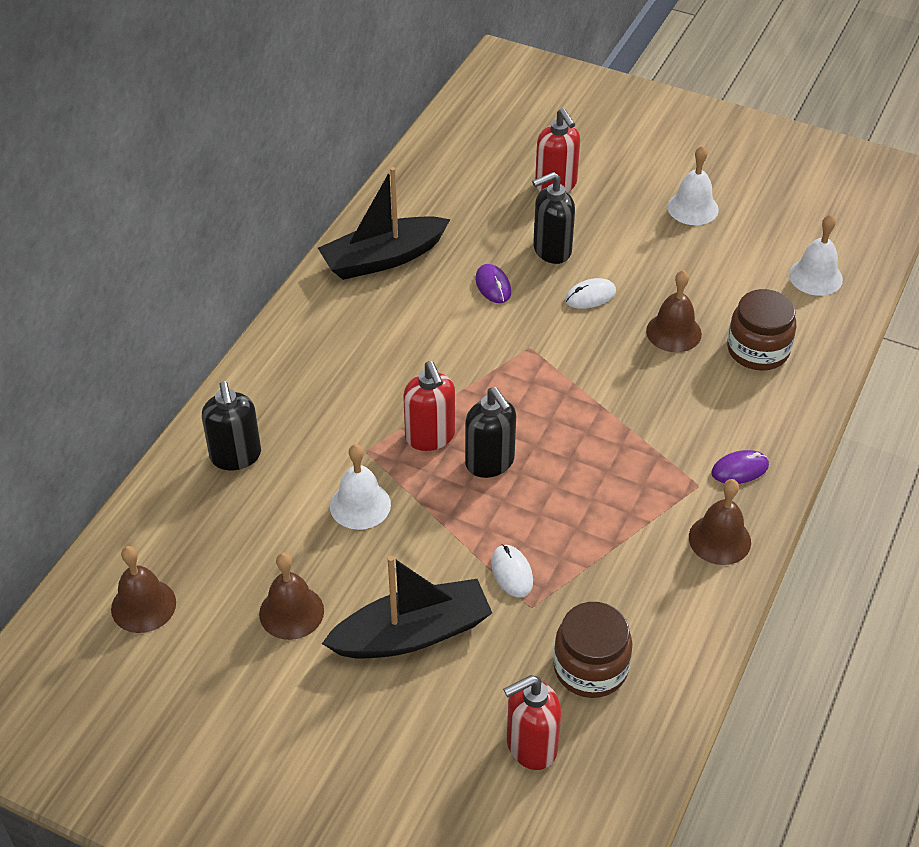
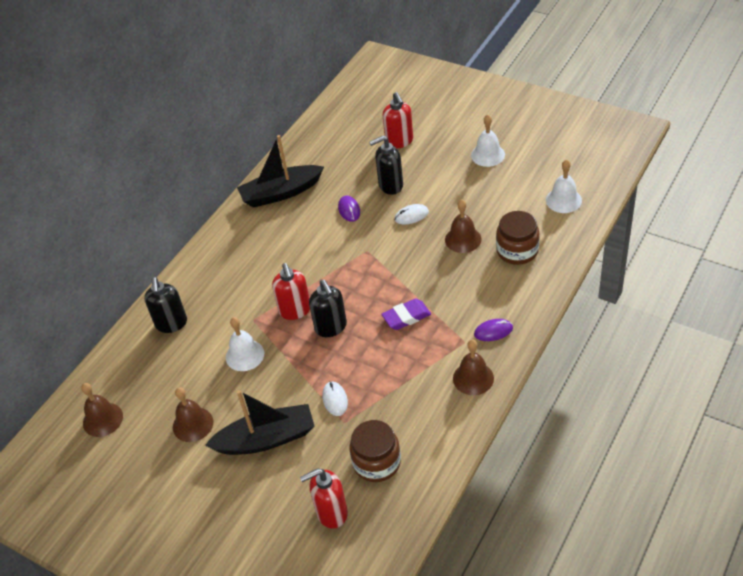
camera: 10 degrees right, 0 degrees up
none -> purple eraser [381,299,431,330]

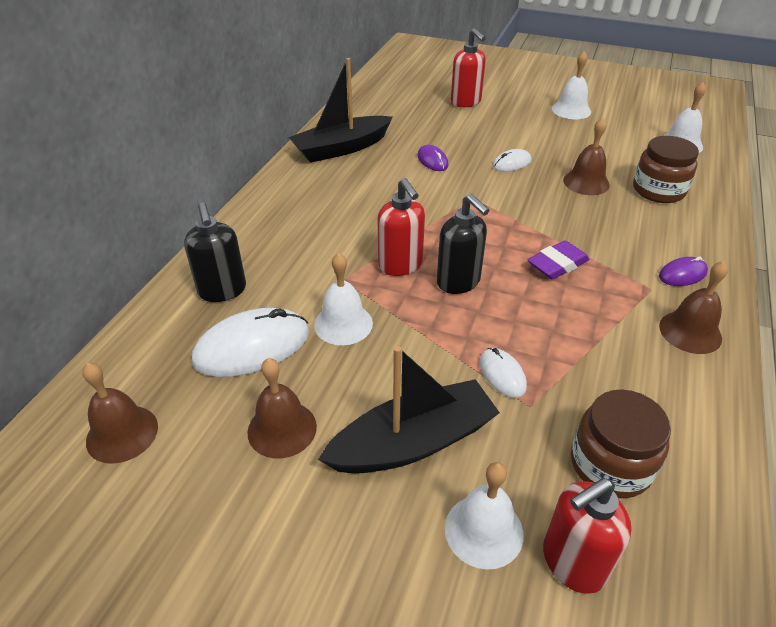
camera: 15 degrees left, 5 degrees down
black soap dispenser [369,136,403,195] -> none
none -> white mouse [192,308,309,377]
none -> white bell [445,462,523,570]

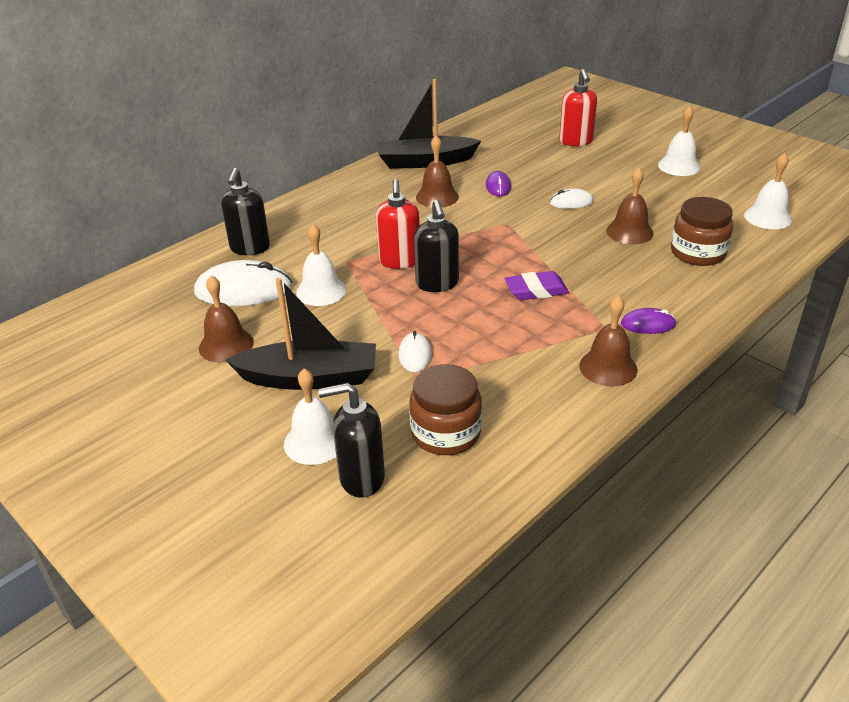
camera: 25 degrees right, 5 degrees down
brown bell [82,363,158,464] -> brown bell moved to [416,135,459,207]
red soap dispenser [543,478,632,594] -> black soap dispenser [318,383,385,497]

